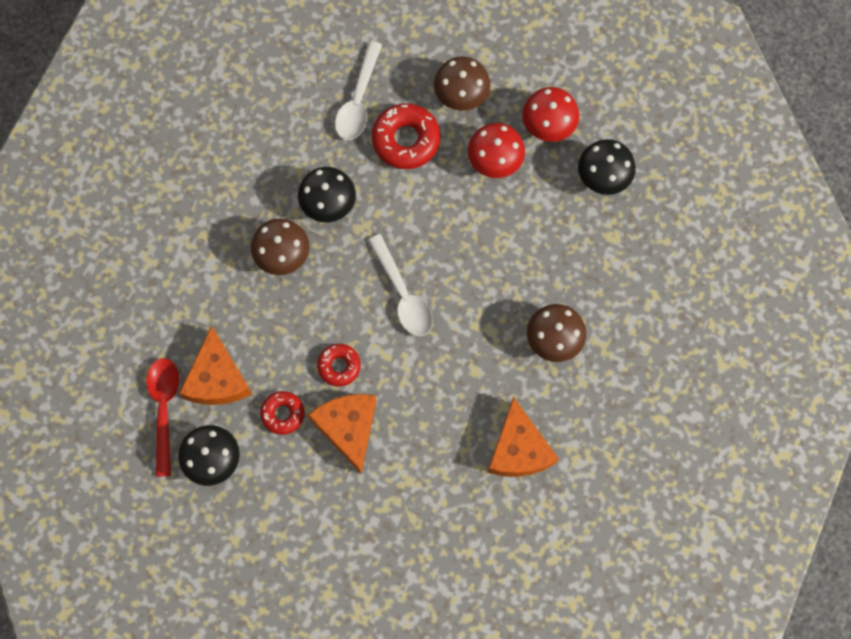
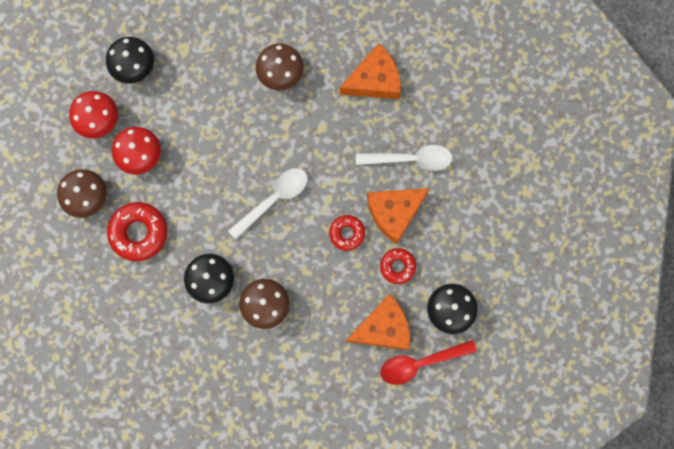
camera: 105 degrees left, 5 degrees up
white spoon [335,41,382,140] -> white spoon moved to [356,145,452,171]

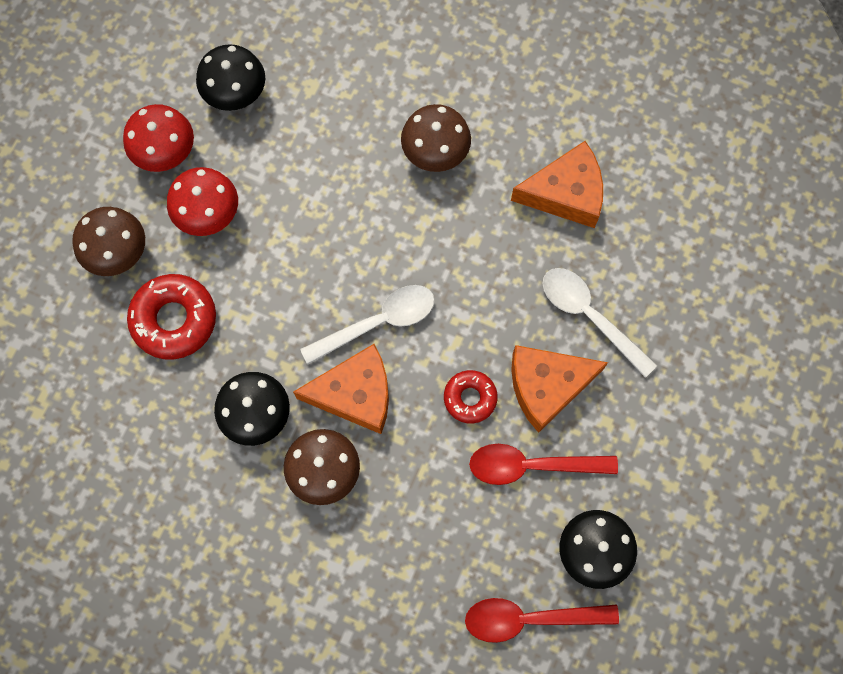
camera: 15 degrees right, 5 degrees down
orange cheese [346,294,410,350] -> orange cheese moved to [293,344,389,434]
white spoon [356,145,452,171] -> white spoon turned 150 degrees counterclockwise [543,268,657,378]
red donut [380,248,416,284] -> red spoon [469,444,618,485]

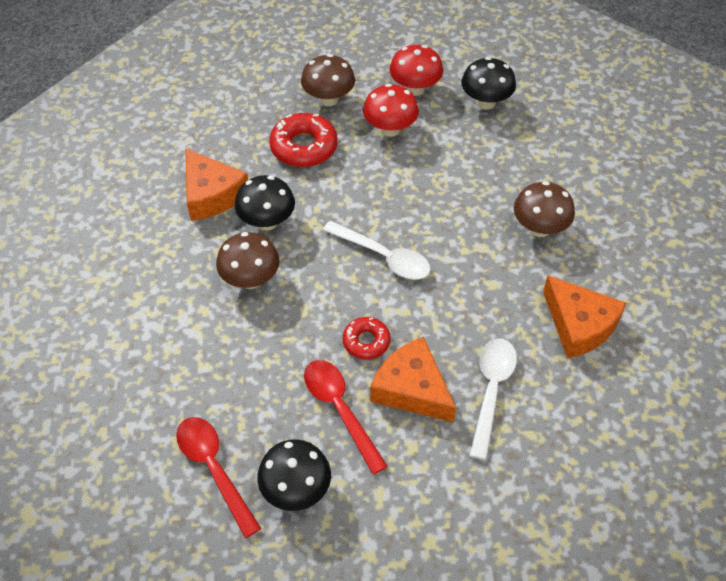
camera: 60 degrees right, 20 degrees down
orange cheese [293,344,389,434] -> orange cheese moved to [185,148,248,221]

